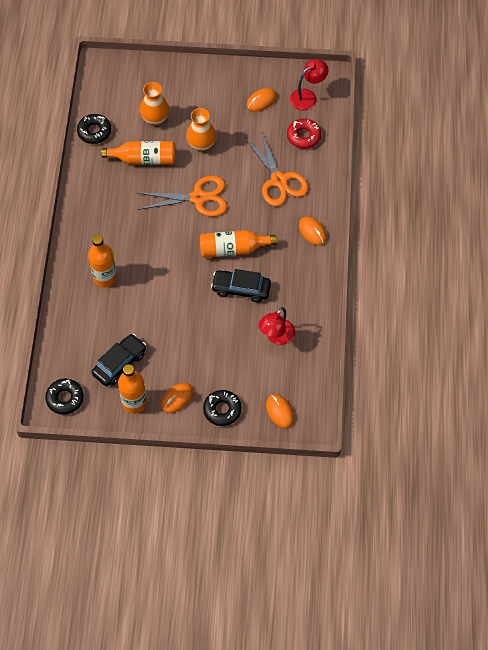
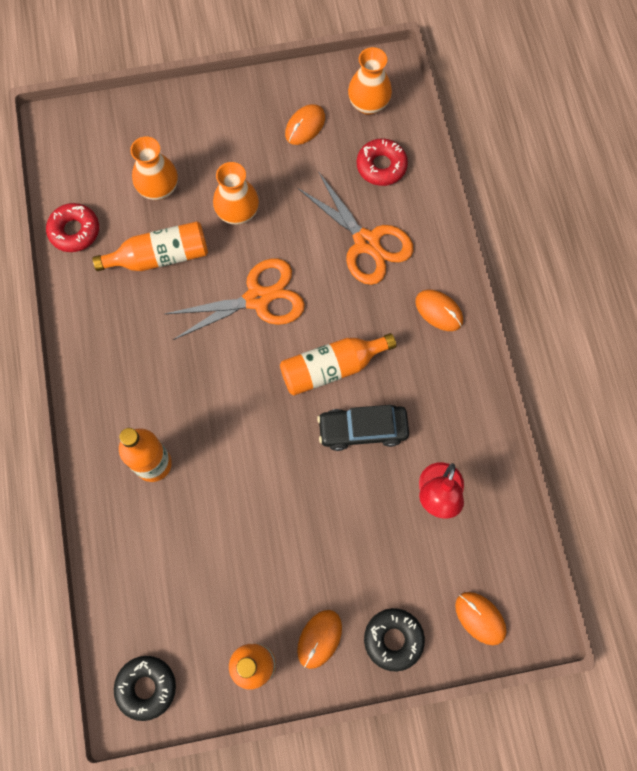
camera: 15 degrees left, 10 degrees up
black donut [77,114,111,144] -> red donut [46,203,99,252]
black car [92,334,146,386] -> none
red lamp [290,59,328,111] -> orange vase [348,47,392,115]

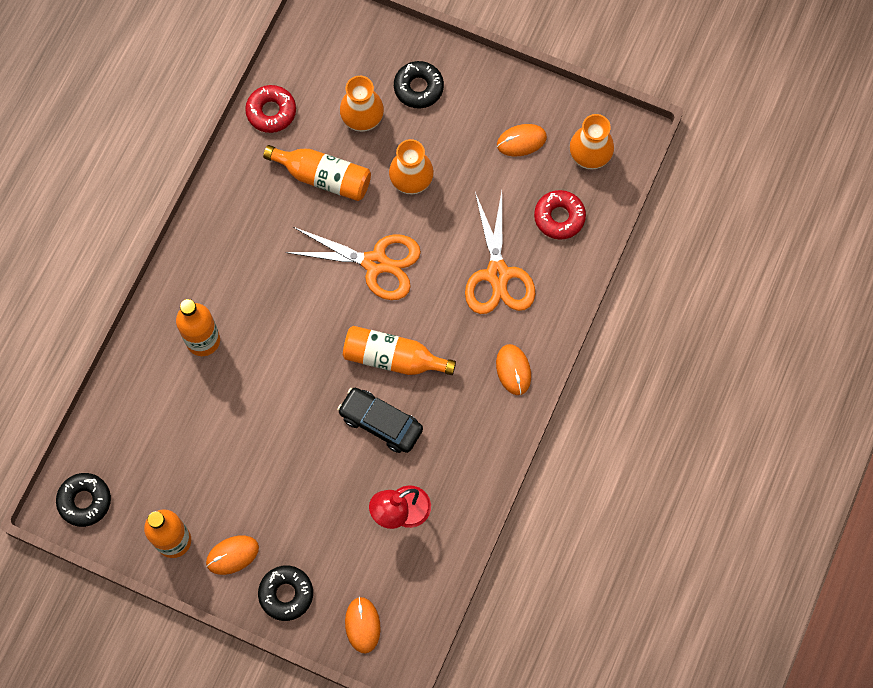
camera: 35 degrees right, 0 degrees up
none -> black donut [394,61,444,108]

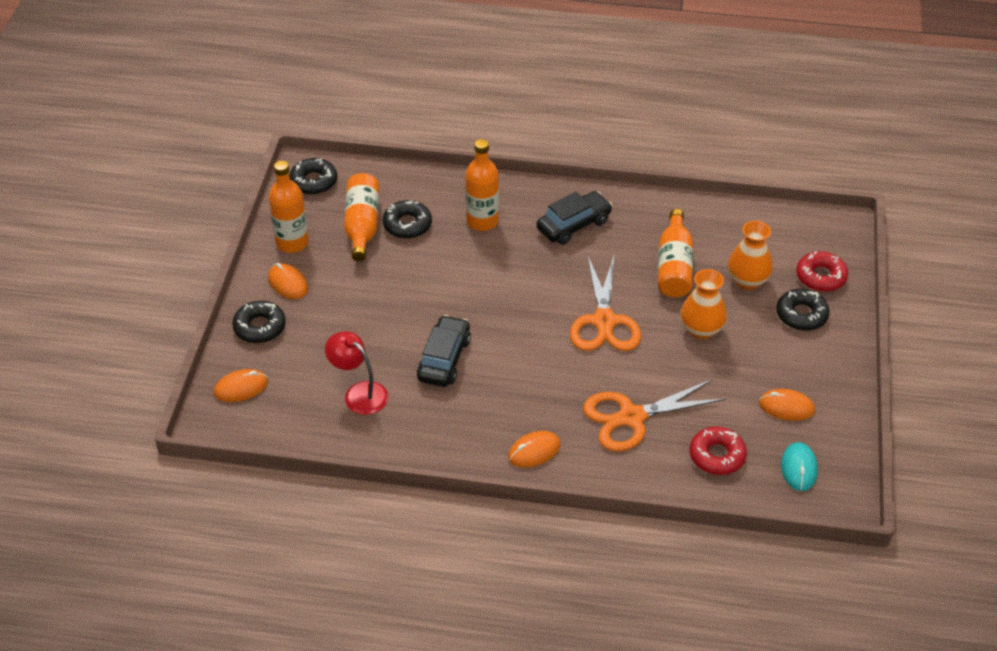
camera: 75 degrees right, 25 degrees down
red donut [245,85,296,133] -> red donut moved to [796,251,848,292]
orange bottle [343,326,456,375] -> orange bottle moved to [344,173,379,261]
orange mouse [497,124,547,156] -> orange mouse turned 45 degrees counterclockwise [759,389,815,421]
orange vase [570,114,614,170] -> turquoise mouse [781,442,818,491]
none -> black donut [383,200,432,239]
none -> black car [536,191,613,245]

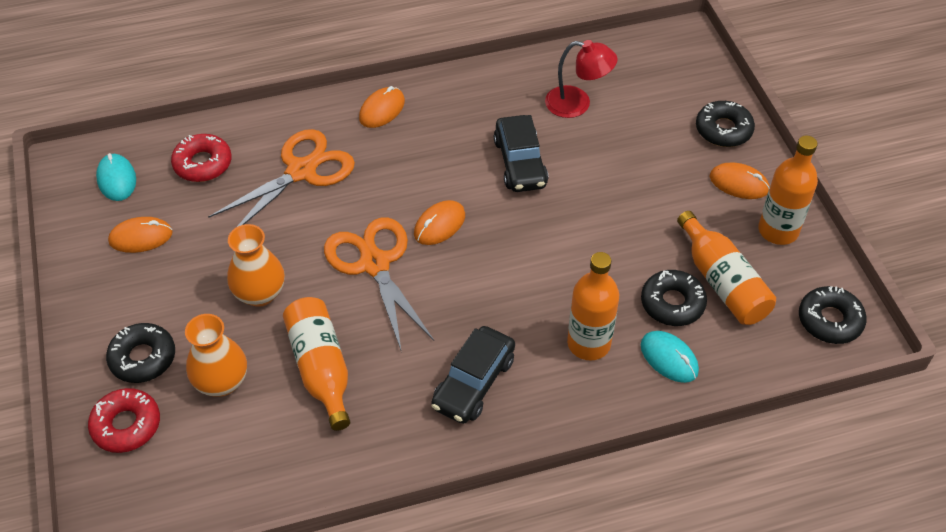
camera: 155 degrees right, 5 degrees up
orange mouse [214,369,268,402] -> orange mouse moved to [414,200,465,245]
none -> turquoise mouse [641,331,699,383]

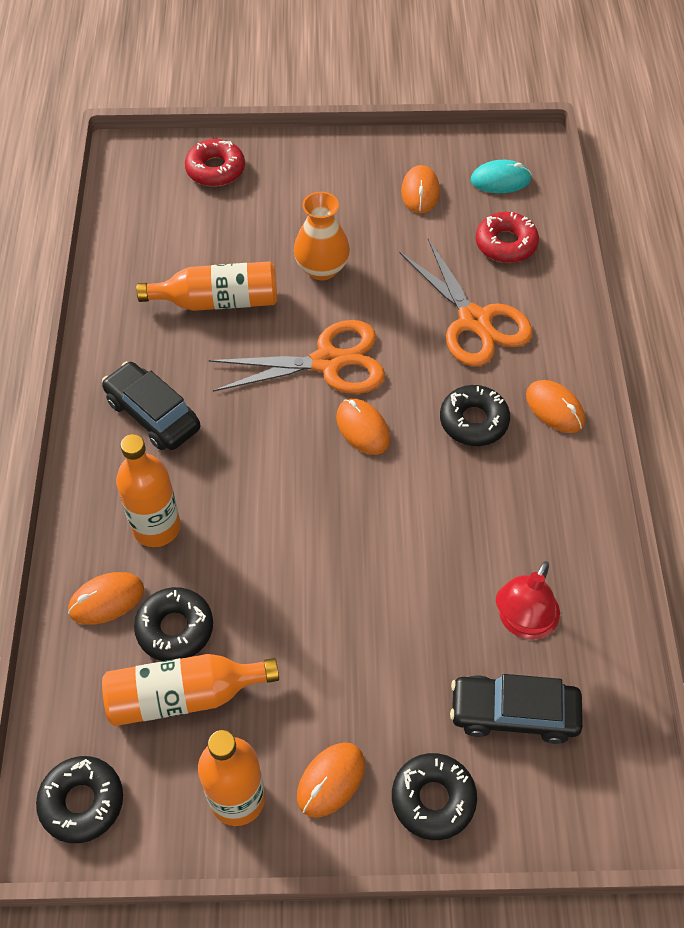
camera: 105 degrees right, 5 degrees up
black donut [106,323,175,383] -> black donut moved to [440,385,510,446]
orange vase [185,314,247,397] -> none
black car [494,115,548,192] -> black car moved to [450,674,583,744]
turquoise mouse [641,331,699,383] -> orange mouse [68,572,144,625]

